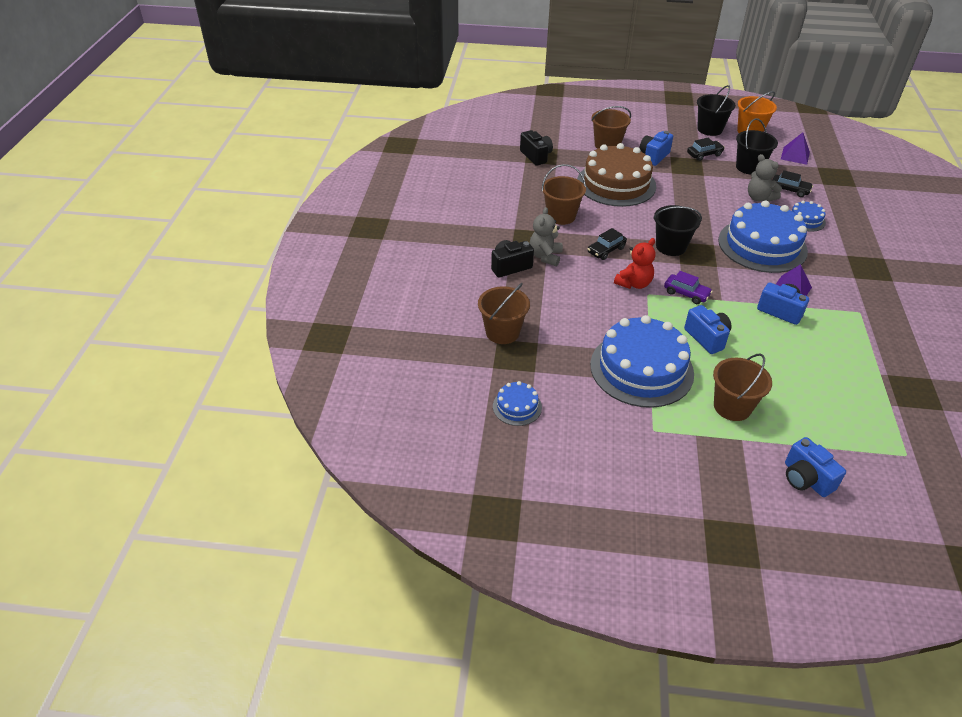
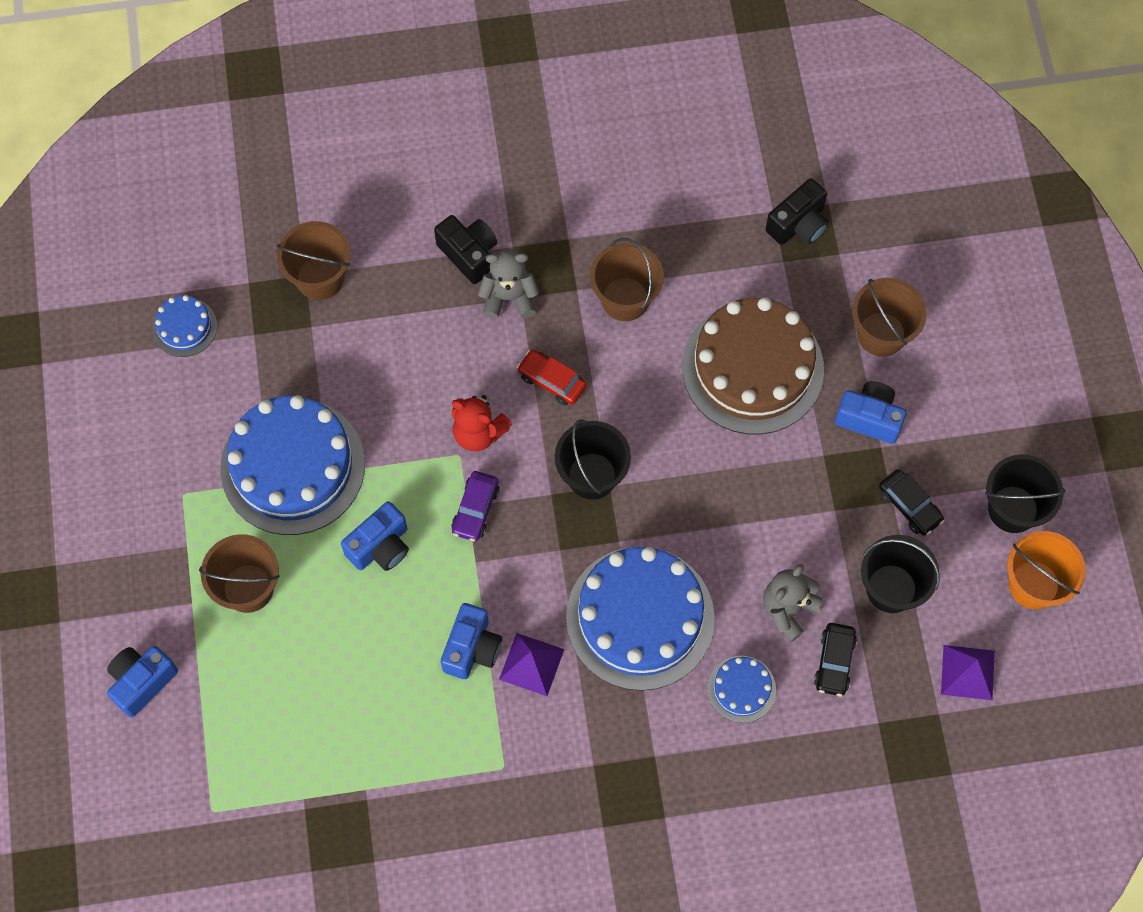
camera: 75 degrees right, 25 degrees up
black car [588,228,627,260] -> red car [517,350,587,405]

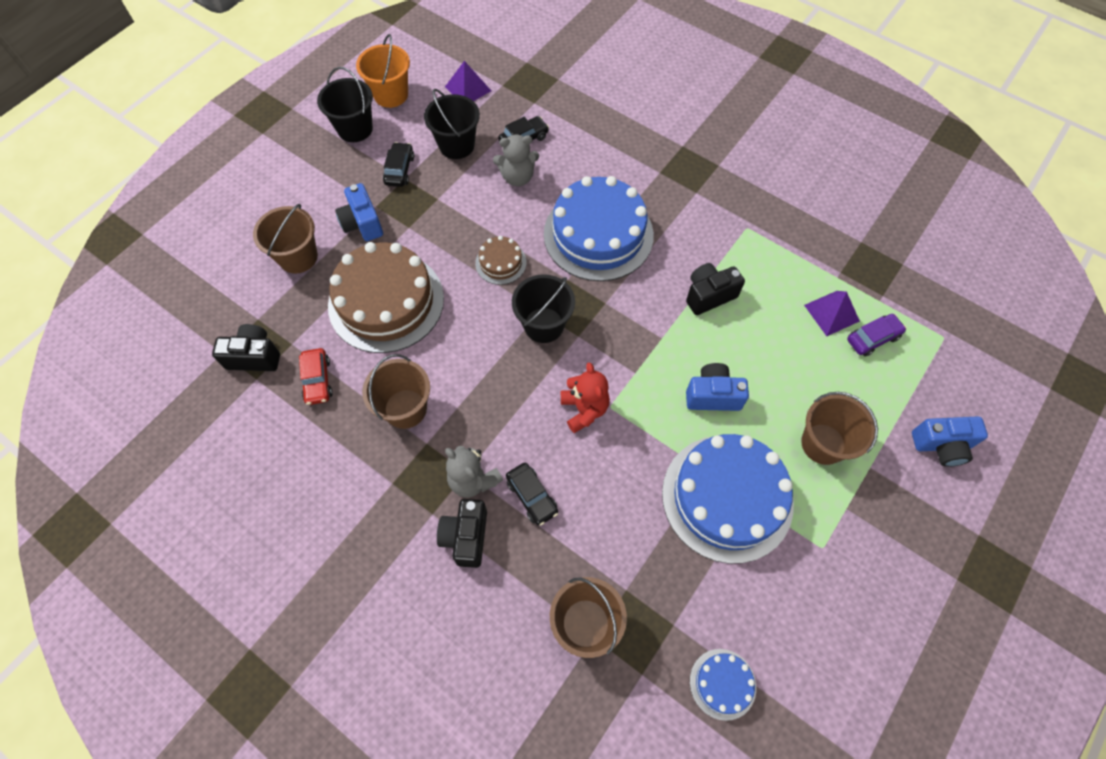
camera: 135 degrees left, 5 degrees down
blue camera [441,603,502,679] -> black camera [686,263,745,315]
purple car [451,471,499,541] -> purple car moved to [847,314,907,356]
purple pyramid [499,633,564,696] -> purple pyramid moved to [804,291,860,336]
red car [517,350,587,405] -> red car moved to [299,348,333,405]
blue cake [707,656,776,723] -> none
none -> brown cake [475,236,527,285]
none -> black car [506,463,558,526]

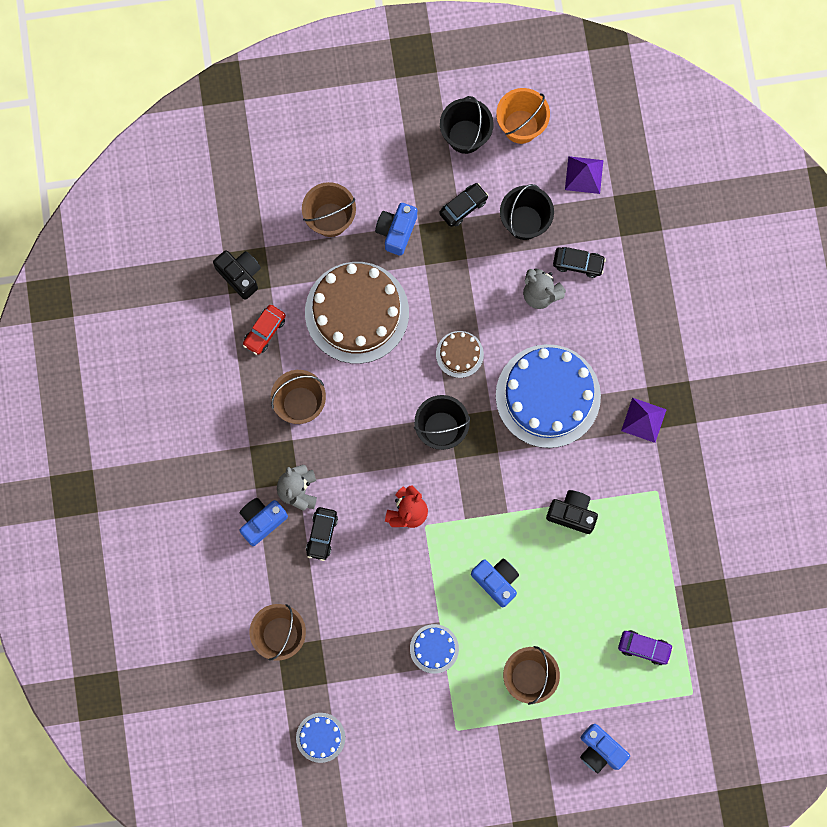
camera: 45 degrees right, 15 degrees up
black camera [437,499,487,568] -> blue camera [240,498,288,546]
blue cake [662,434,794,564] -> blue cake [410,624,459,674], size x0.46
purple pyramid [804,291,860,336] -> purple pyramid moved to [621,398,667,443]

